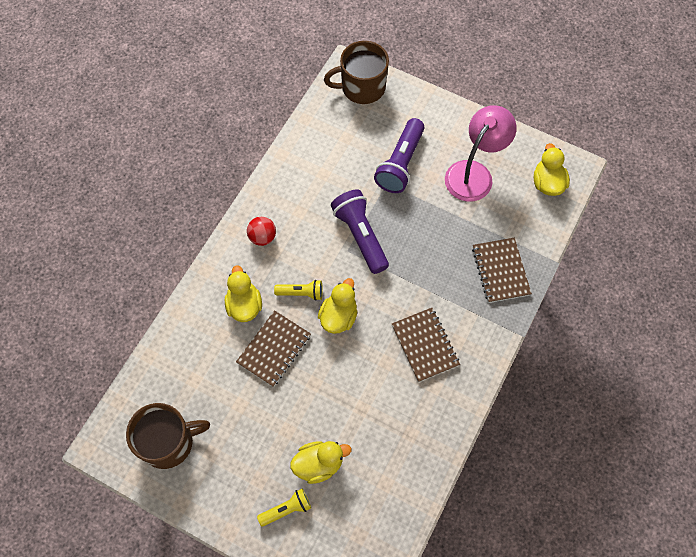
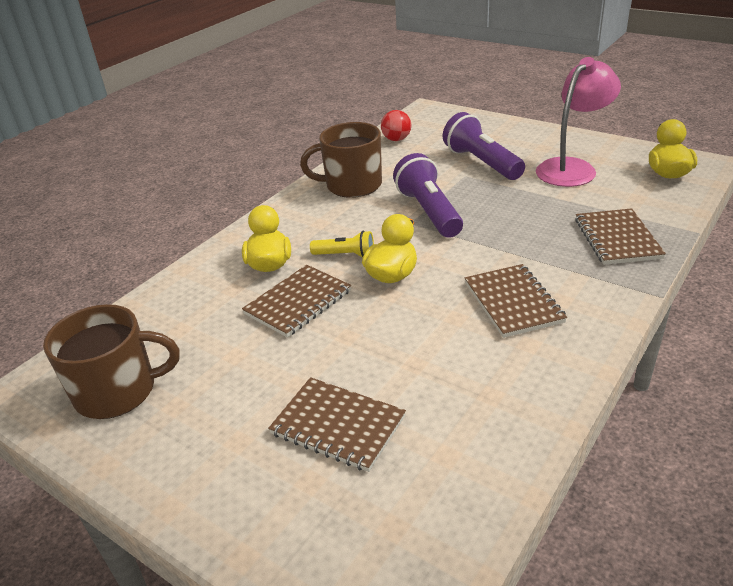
camera: 10 degrees right, 30 degrees down
red ball [247,217,276,246] -> red ball moved to [381,110,411,141]
yellow flashlight [257,489,311,527] -> none
yellow duck [290,441,352,484] -> brown notebook [268,377,406,472]
brown mug [324,41,389,104] -> brown mug moved to [300,122,382,198]
purple flashlight [374,118,425,193] -> purple flashlight turned 120 degrees clockwise [443,112,525,180]

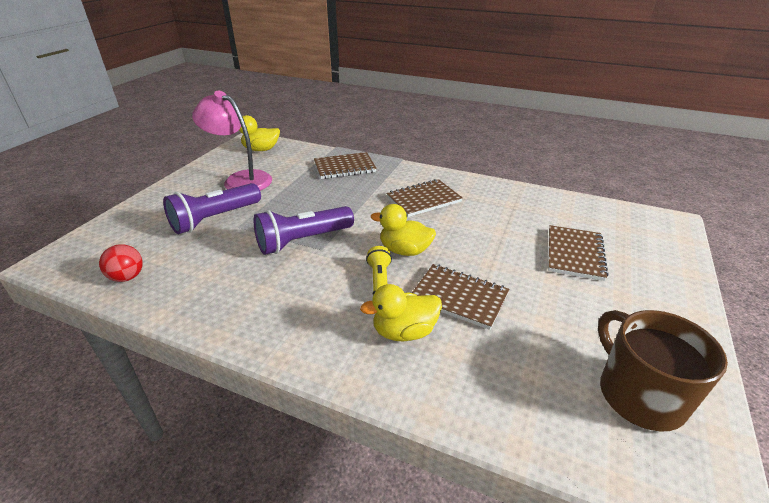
camera: 105 degrees left, 0 degrees up
brown mug [300,122,382,198] -> none

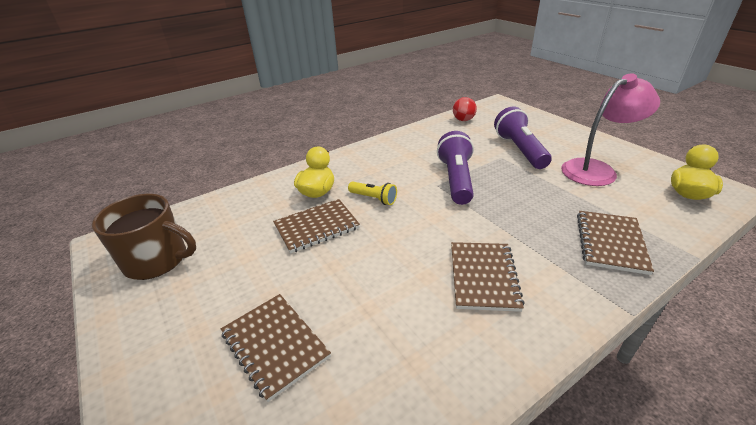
camera: 125 degrees right, 0 degrees up
yellow duck [371,204,436,256] -> none

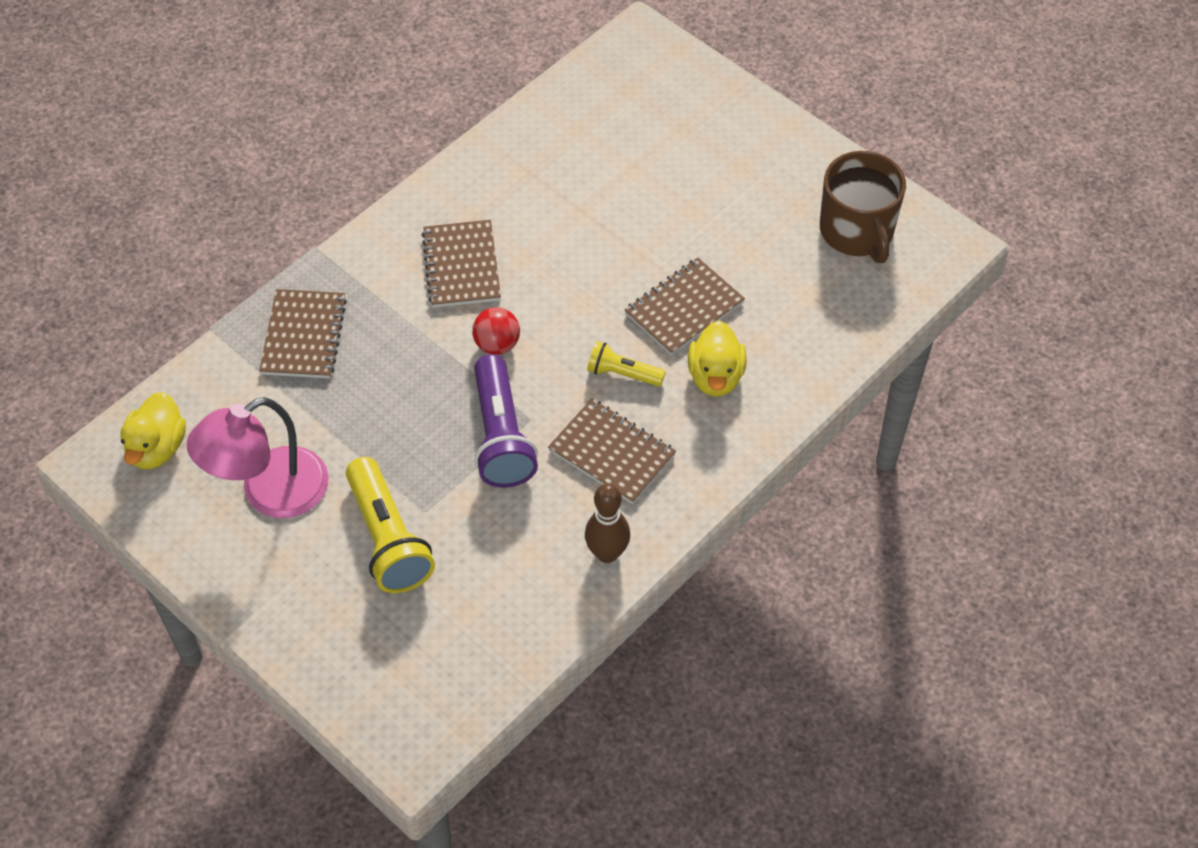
camera: 165 degrees right, 20 degrees up
brown mug [92,194,196,280] -> brown mug turned 105 degrees counterclockwise [820,151,906,263]
brown notebook [221,294,331,402] -> brown notebook moved to [548,399,676,504]
red ball [453,97,477,121] -> red ball moved to [472,307,520,355]
purple flashlight [494,107,552,169] -> yellow flashlight [346,457,435,593]
none -> brown bowling pin [585,484,630,563]

